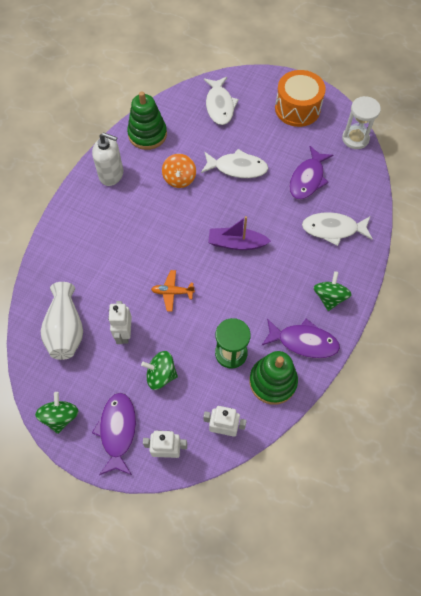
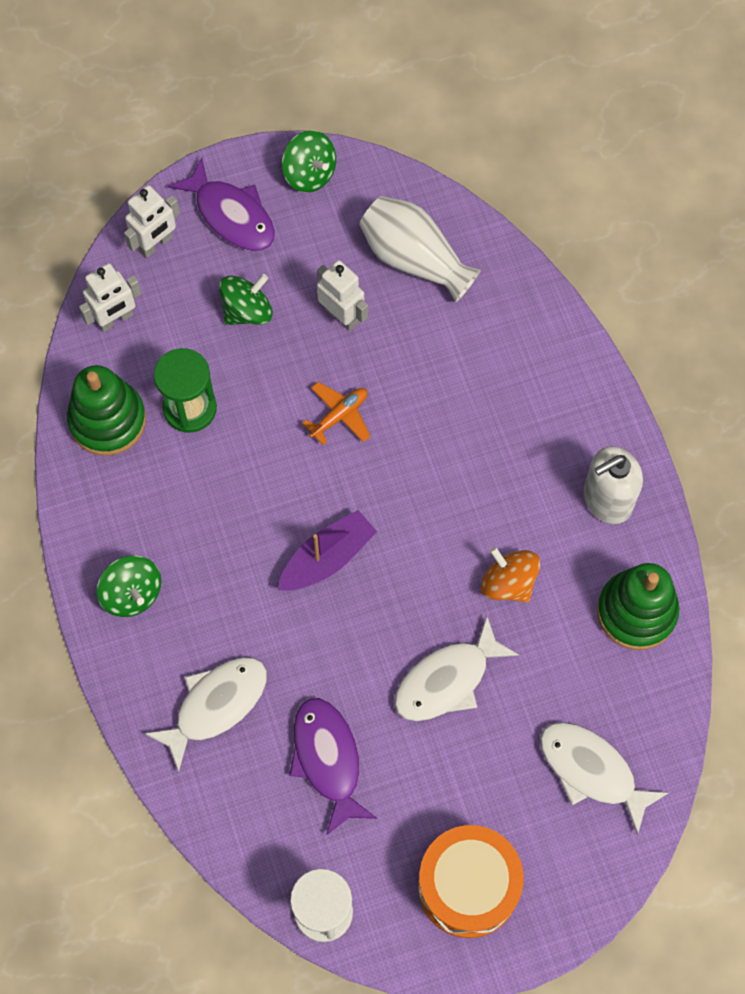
camera: 135 degrees right, 5 degrees up
purple fish [262,318,340,358] -> none

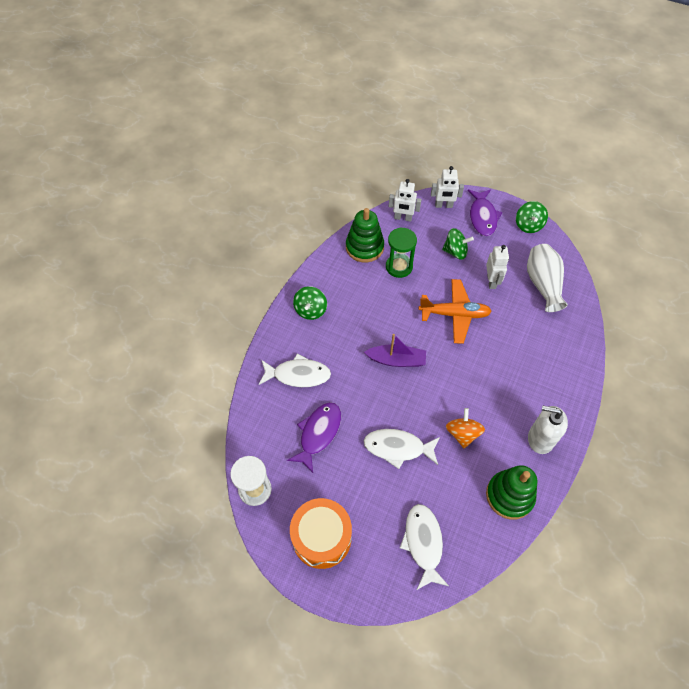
camera: 45 degrees right, 10 degrees down
orange plane [302,382,370,445] -> orange plane [419,279,492,344], size x1.80

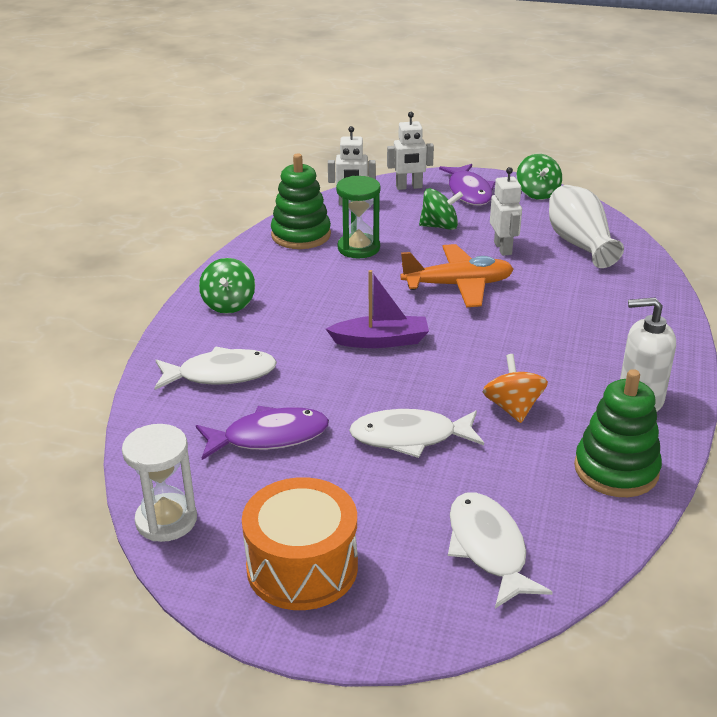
camera: 10 degrees left, 25 degrees down
purple fish [287,402,341,473] -> purple fish turned 60 degrees clockwise [196,406,329,460]

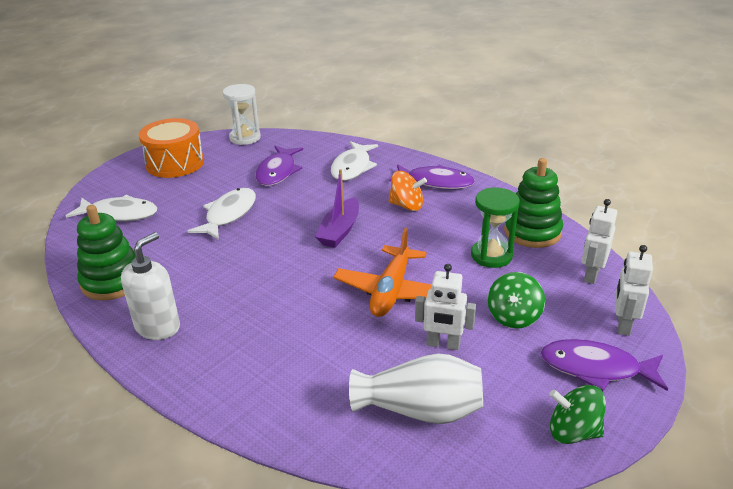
camera: 115 degrees right, 0 degrees up
green spinning top [199,258,255,314] -> purple fish [389,164,475,189]
orange spinning top [483,354,548,423] -> orange spinning top moved to [389,171,427,211]

